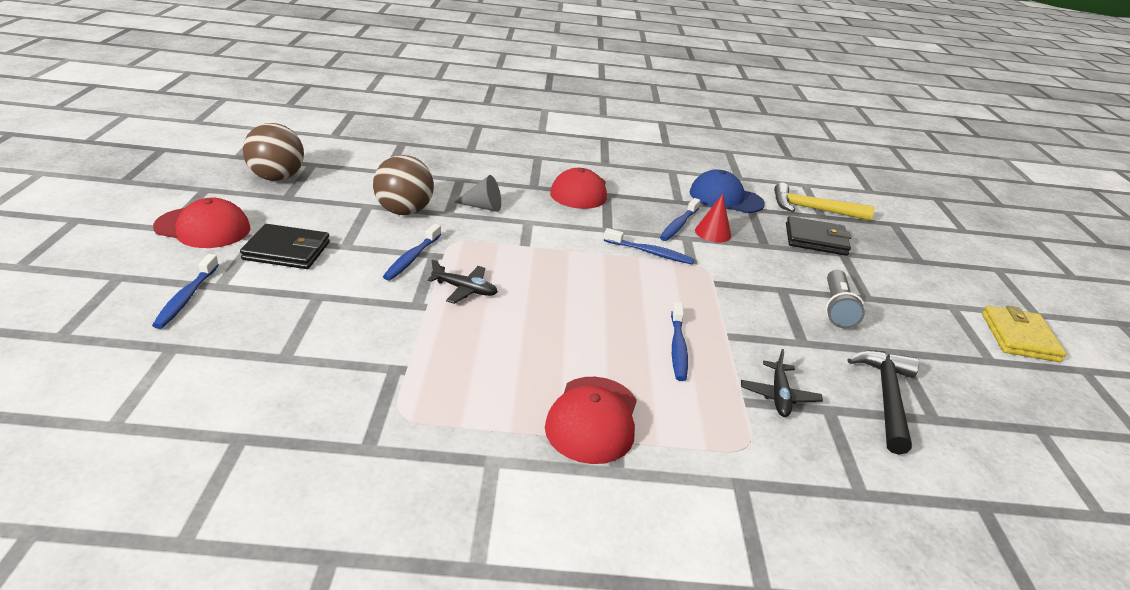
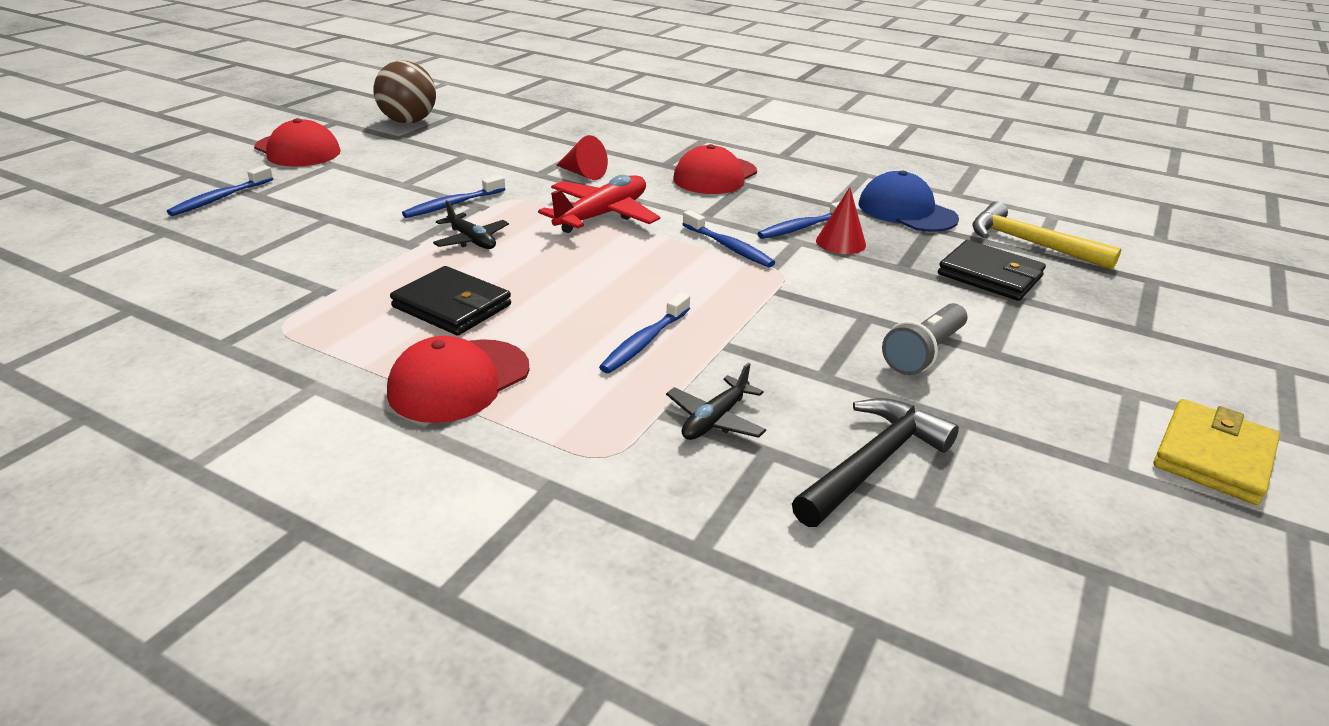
camera: 30 degrees right, 0 degrees up
black wallet [240,224,330,269] -> black wallet moved to [390,266,511,335]
brown ball [373,155,434,215] -> none
grey cone [454,175,501,212] -> red cone [556,135,608,180]
none -> red plane [538,175,660,233]

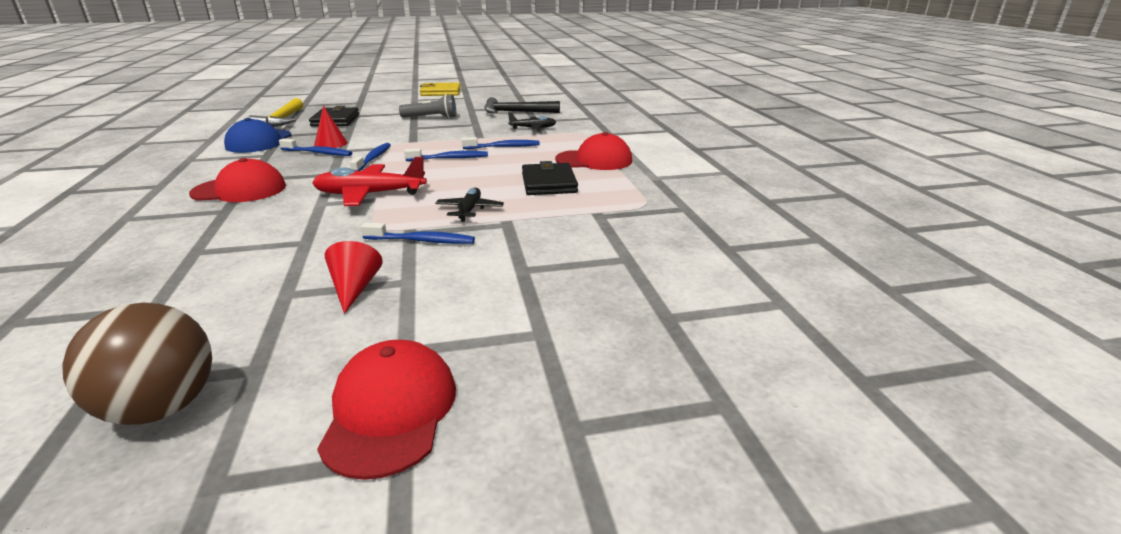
camera: 130 degrees left, 5 degrees down
blue toothbrush [167,165,273,216] -> blue toothbrush moved to [404,148,488,161]
red cone [556,135,608,180] -> red cone moved to [325,241,383,314]

